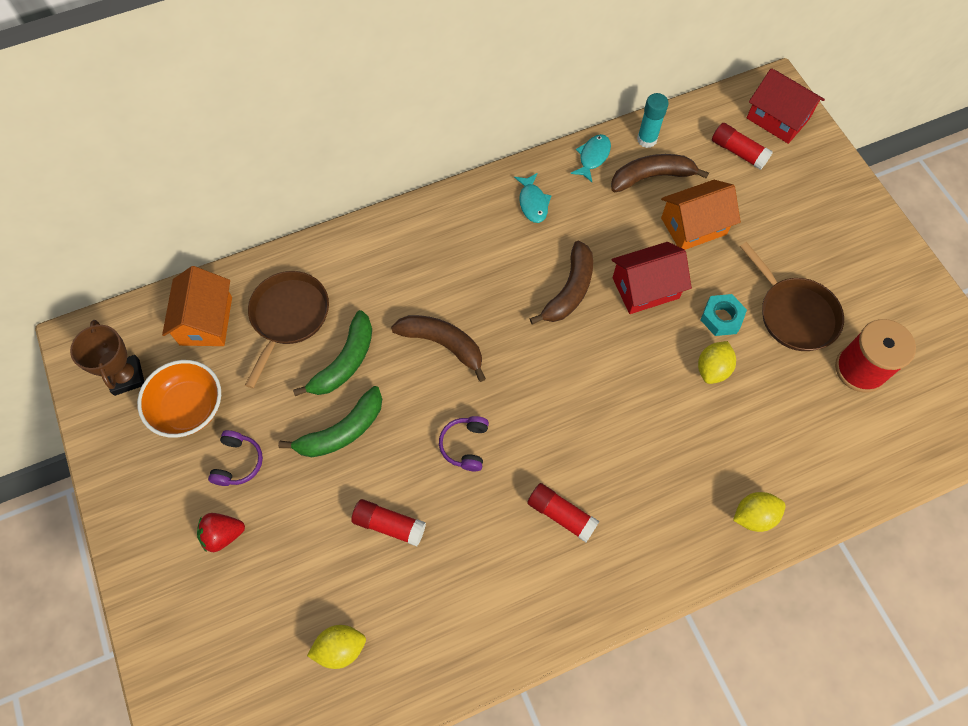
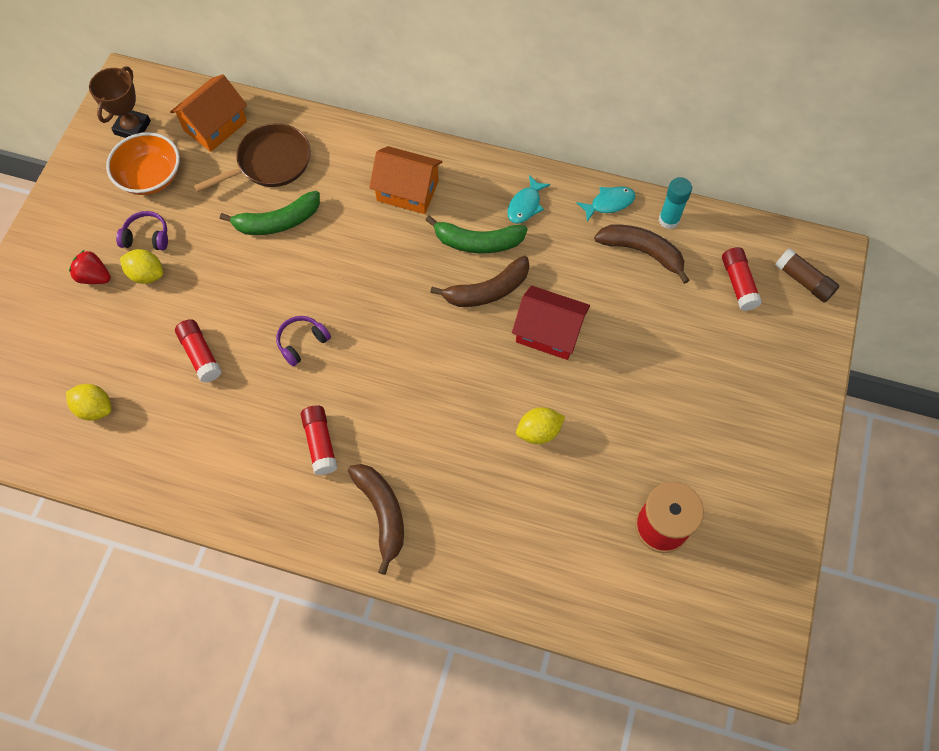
camera: 40 degrees right, 0 degrees up
purple headphones [208,430,263,486] -> purple headphones turned 135 degrees counterclockwise [116,211,168,250]
green banana [278,386,382,457] -> green banana moved to [426,216,528,253]
brown banana [391,315,486,382] -> brown banana moved to [348,464,404,575]
orange house [661,180,741,250] -> orange house moved to [369,146,442,214]
turquoise nut [701,294,747,336] -> none
yellow lemon [733,492,786,532] -> yellow lemon moved to [120,249,163,284]
brown pan [740,242,844,351] -> none
red house [747,68,825,144] -> brown glue stick [776,248,839,303]

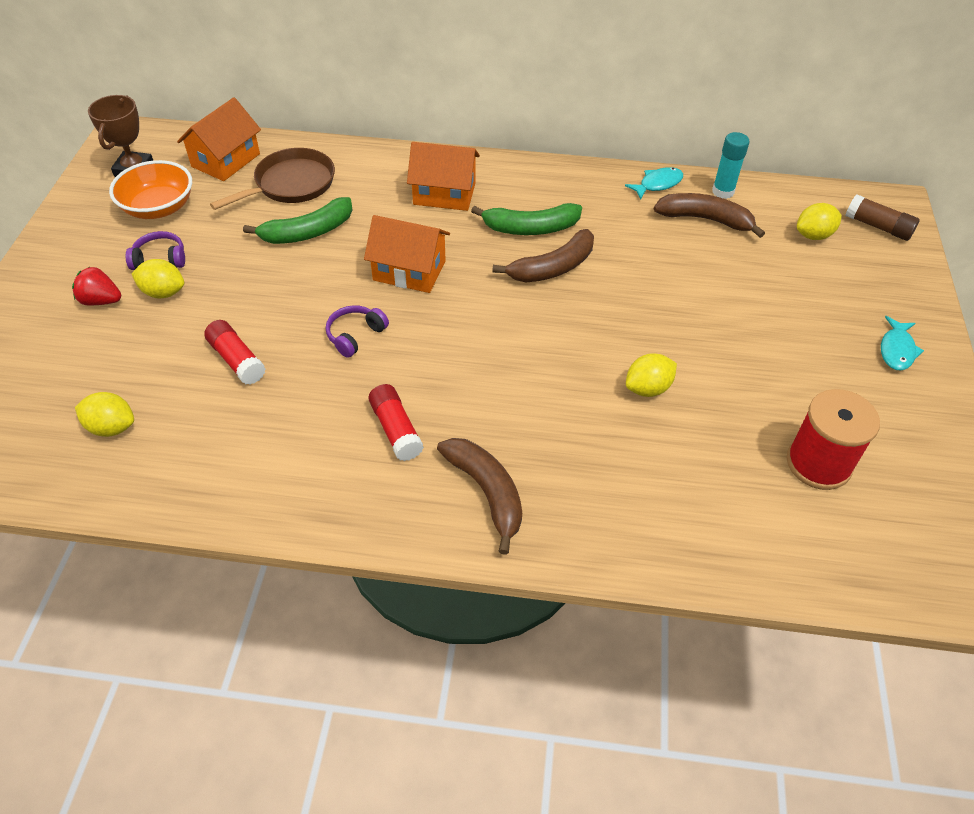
camera: 10 degrees left, 15 degrees down
turquoise fish [507,175,550,224] -> turquoise fish moved to [881,316,924,370]
red house [512,286,590,360] -> none
red glue stick [722,247,762,311] -> yellow lemon [797,203,842,240]
none -> orange house [364,215,450,293]

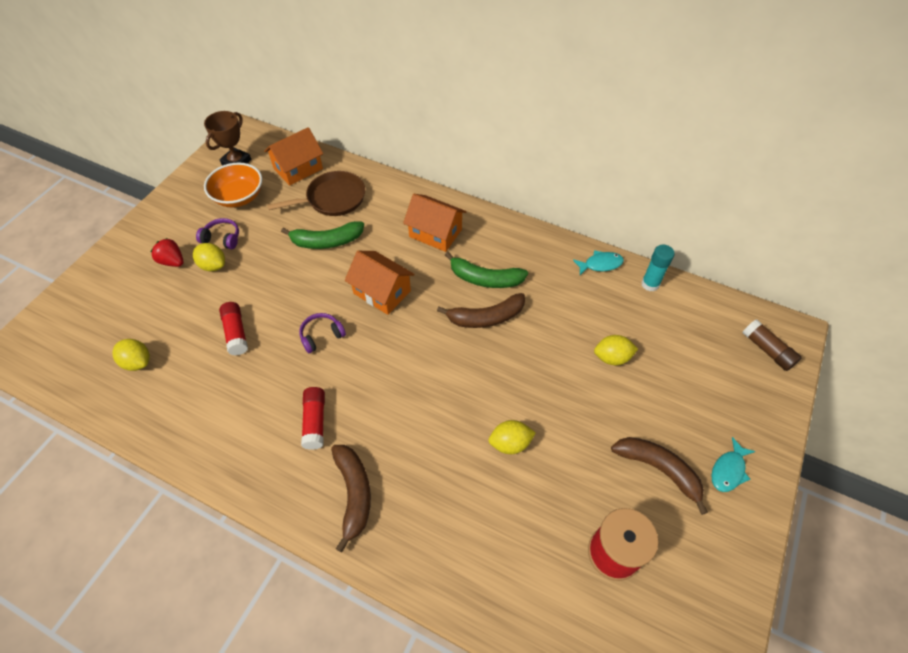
camera: 20 degrees right, 5 degrees up
brown banana [654,193,765,238] -> brown banana moved to [611,437,708,515]
yellow lemon [797,203,842,240] -> yellow lemon moved to [594,335,638,365]

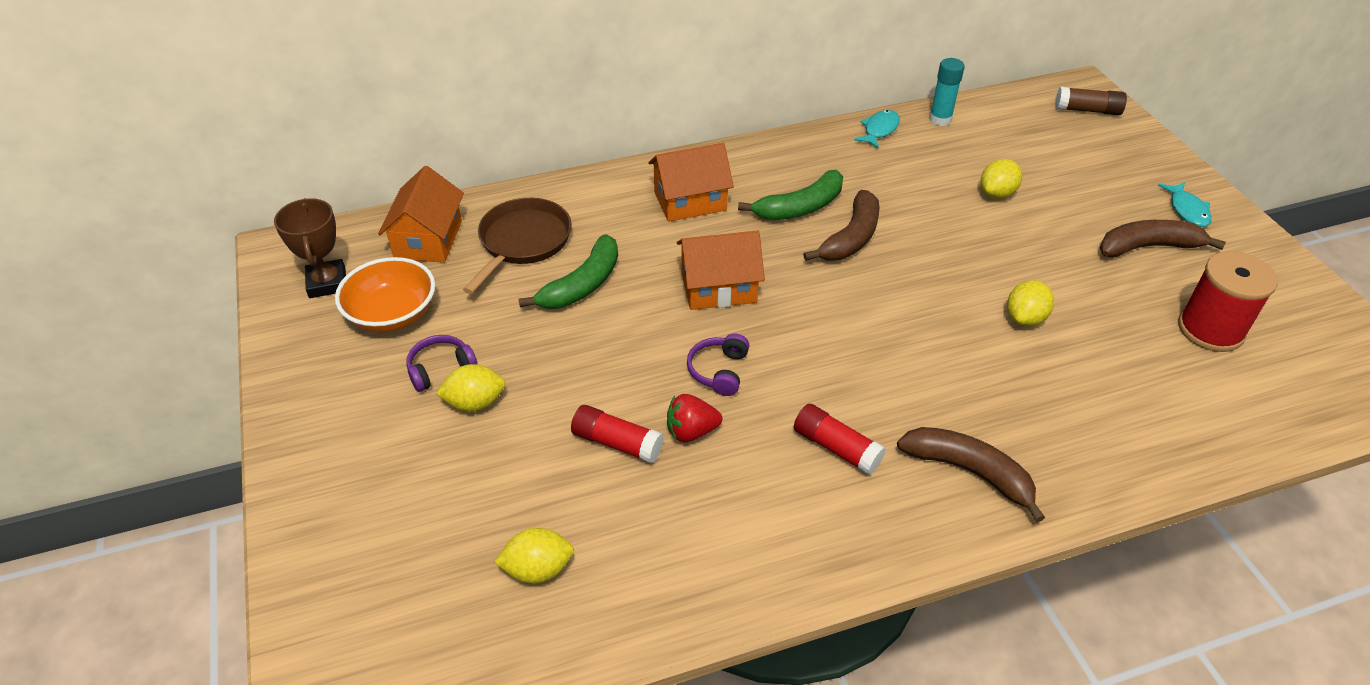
camera: 45 degrees left, 10 degrees down
red strawberry [151,238,184,267] -> red strawberry moved to [667,394,722,442]

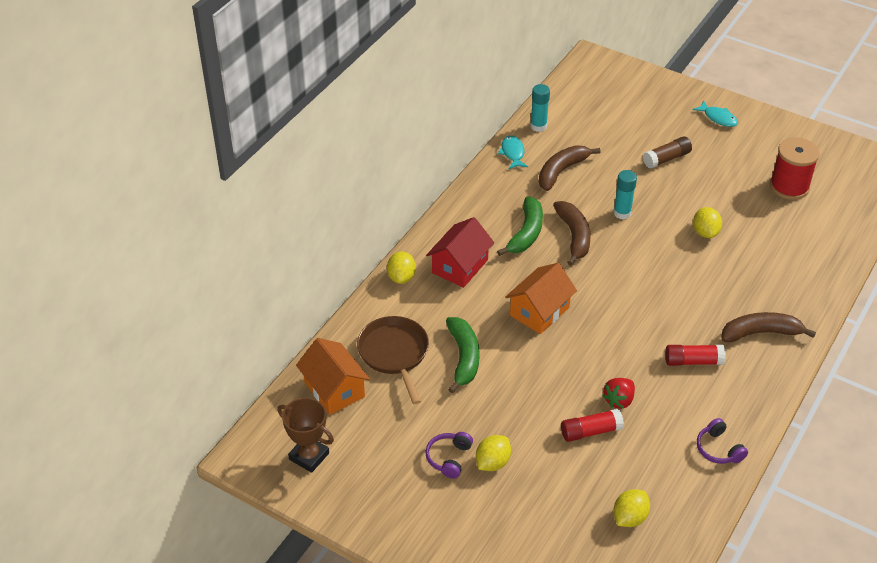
camera: 40 degrees left, 0 degrees up
orange bowl [335,257,435,333] -> none
orange house [648,143,734,222] -> red house [426,217,494,288]
purple headphones [687,333,749,396] -> purple headphones moved to [697,418,748,464]
yellow lemon [981,159,1022,199] -> yellow lemon moved to [387,251,416,284]
brown glue stick [1055,87,1127,115] -> brown glue stick moved to [643,136,692,169]
brown banana [1100,220,1226,258] -> brown banana moved to [539,145,601,191]
none -> turquoise glue stick [613,170,637,219]

